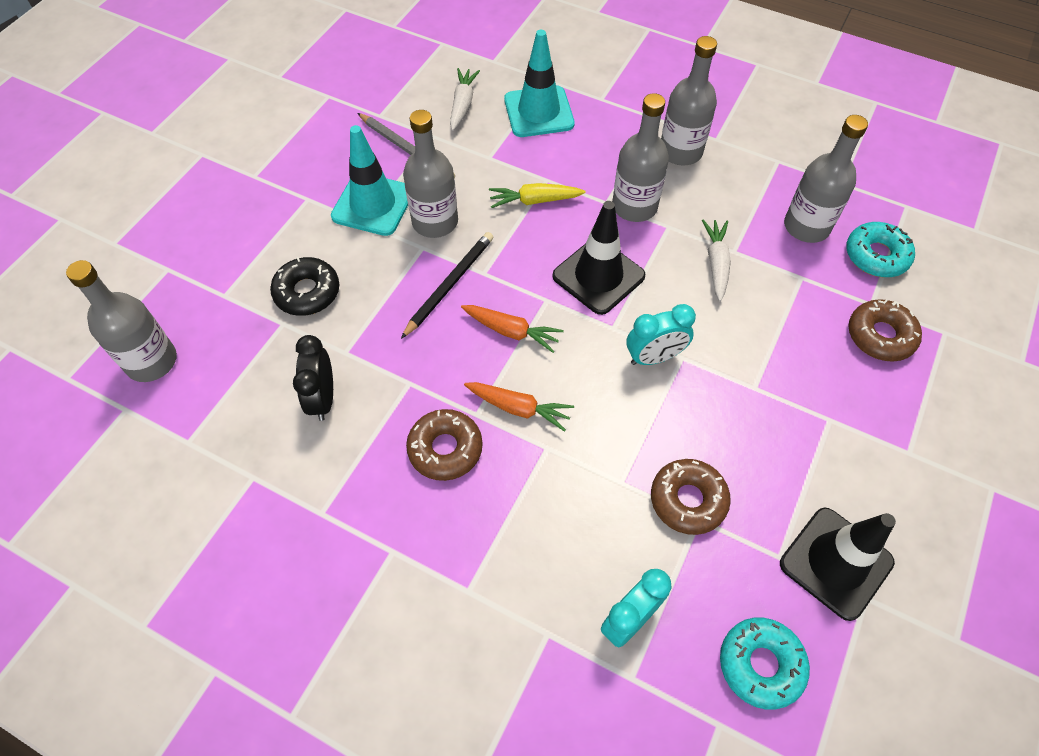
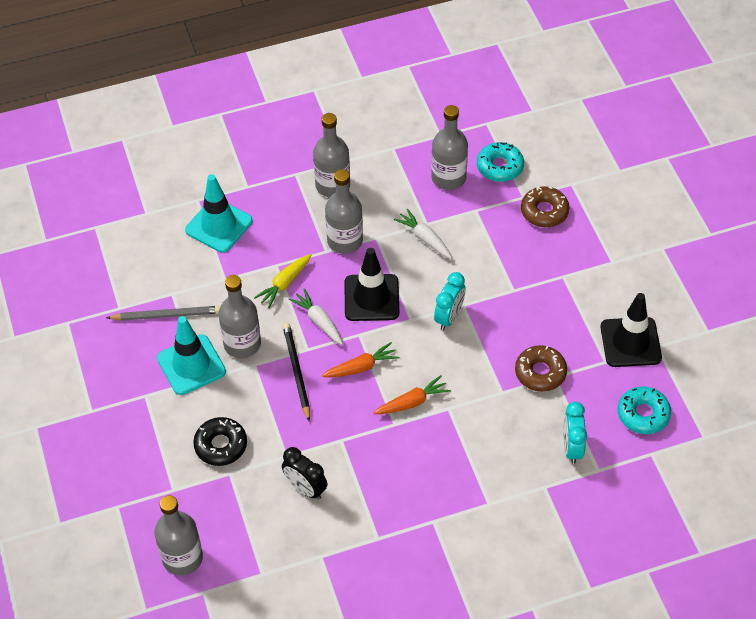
camera: 45 degrees left, 5 degrees down
brown donut [406,409,483,481] -> none
white carrot [450,68,480,131] -> white carrot moved to [288,288,343,345]

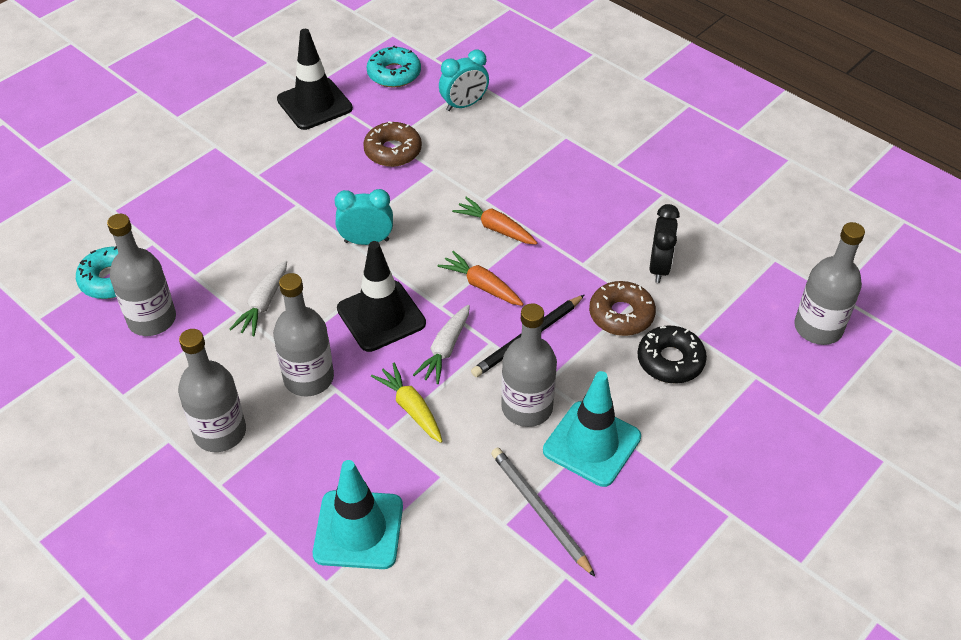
camera: 120 degrees left, 5 degrees down
yellow carrot [254,254,312,308] -> yellow carrot turned 135 degrees counterclockwise [371,363,442,443]
brown donut [521,186,570,227] -> brown donut moved to [589,281,656,336]

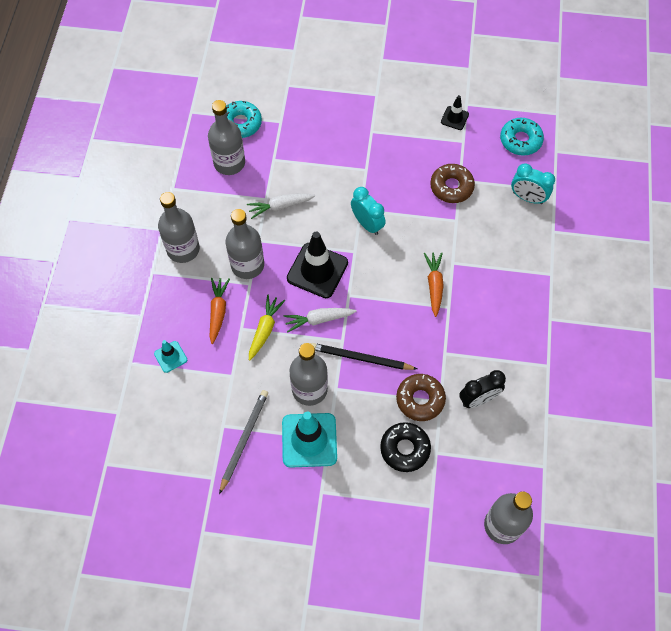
camera: 55 degrees right, 15 degrees up
black traffic cone [277,29,353,130] -> black traffic cone [441,95,469,130], size x0.51
turquoise traffic cone [313,460,403,569] -> turquoise traffic cone [154,340,187,373], size x0.51
orange carrot [437,251,524,306] -> orange carrot moved to [209,278,230,344]

